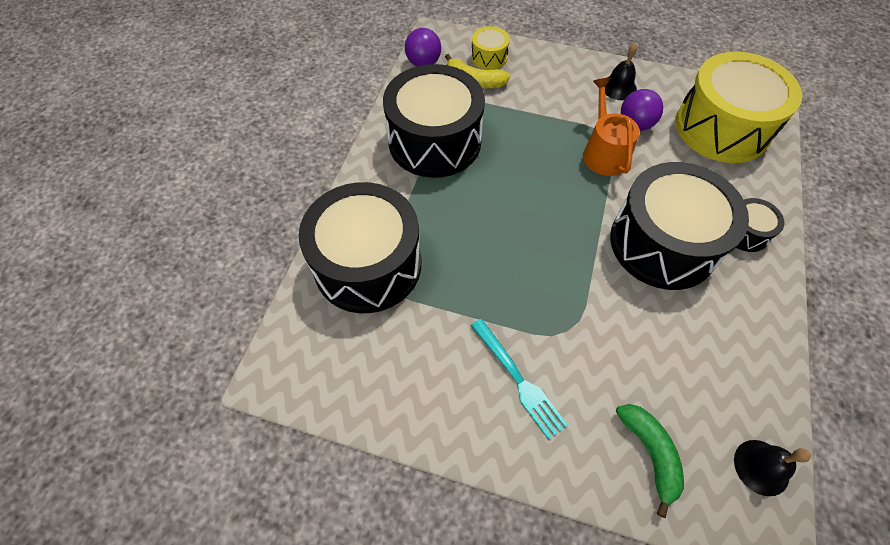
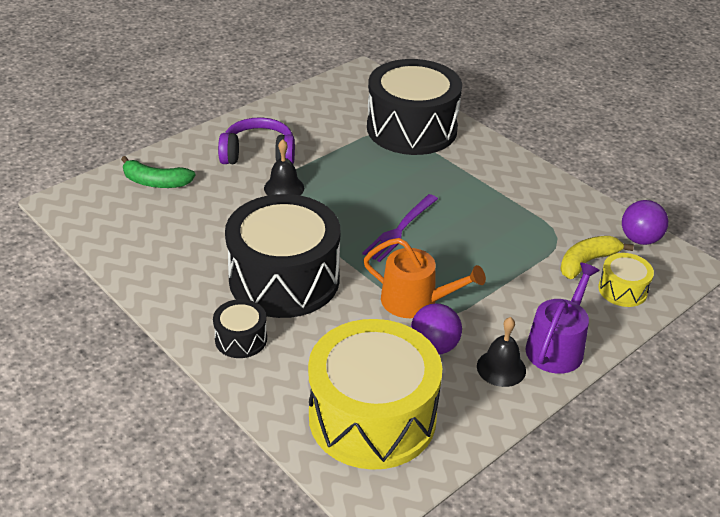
camera: 120 degrees right, 20 degrees down
black drum [383,64,485,178] -> none
turquoise fork [470,318,568,440] -> purple headphones [218,117,295,164]
black bell [734,440,811,496] -> black bell moved to [264,139,304,195]
none -> purple fork [362,194,438,262]
none -> purple watering can [526,263,600,374]

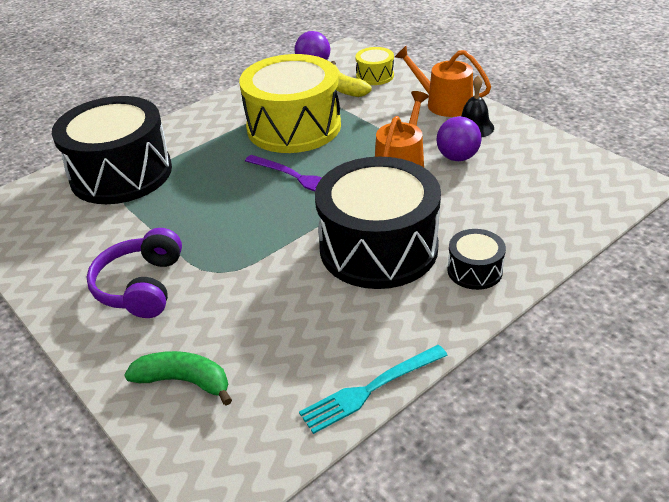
camera: 85 degrees left, 0 degrees up
green banana [121,156,195,188] -> green banana turned 90 degrees counterclockwise [124,351,232,406]
black bell [264,139,304,195] -> none
yellow drum [308,319,442,470] -> yellow drum moved to [239,54,341,153]
purple watering can [526,263,600,374] -> orange watering can [395,46,491,117]
none -> turquoise fork [299,345,448,434]

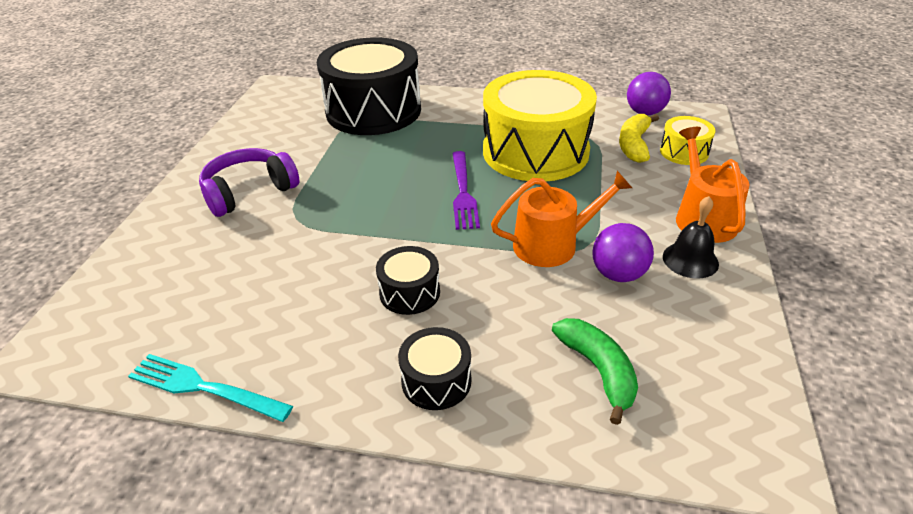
camera: 50 degrees right, 0 degrees up
green banana [124,351,232,406] -> green banana moved to [552,318,638,425]
black drum [315,157,441,289] -> black drum [376,246,440,315], size x0.44

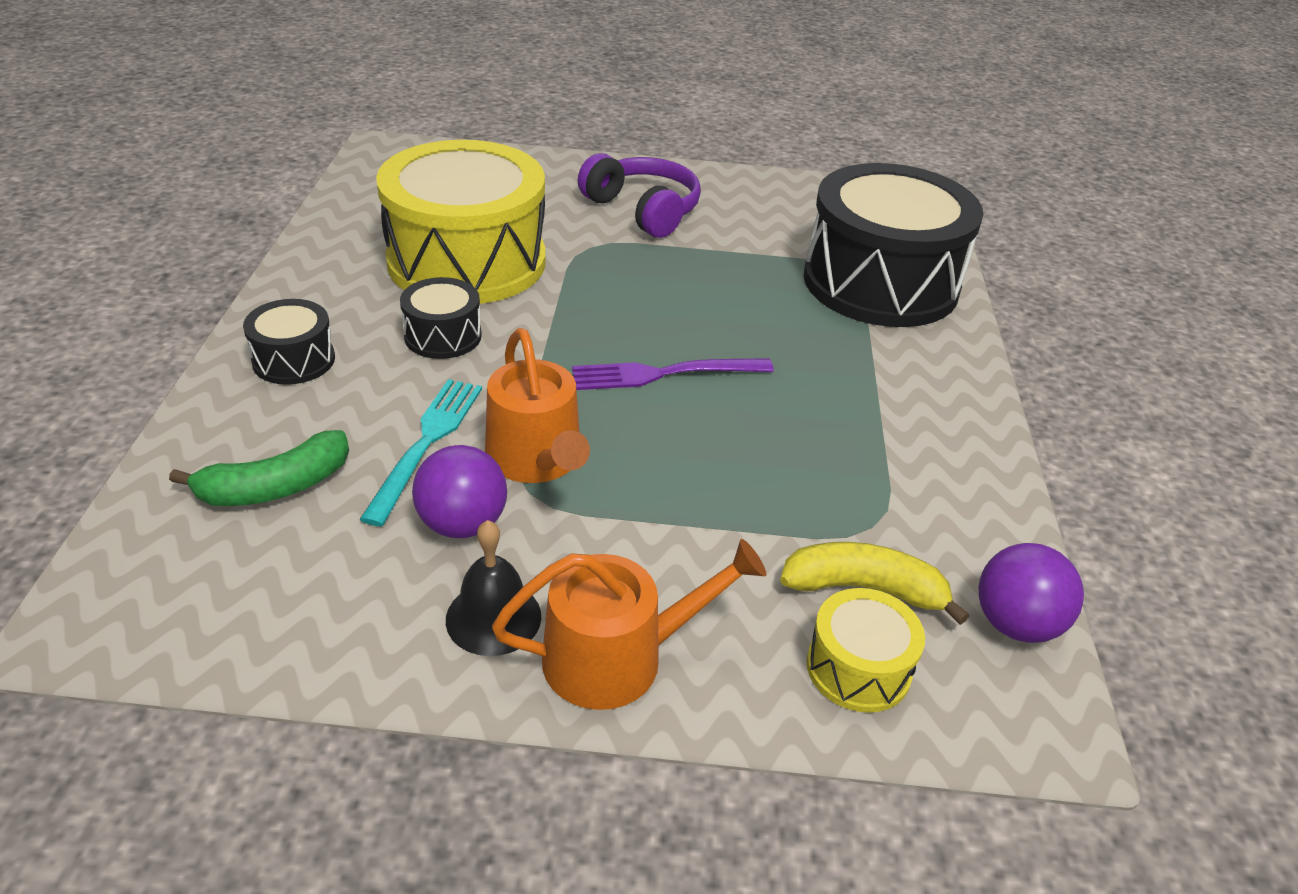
camera: 80 degrees right, 0 degrees up
turquoise fork [128,354,293,422] -> turquoise fork moved to [359,379,482,526]
yellow drum [483,70,597,181] -> yellow drum moved to [376,140,546,304]

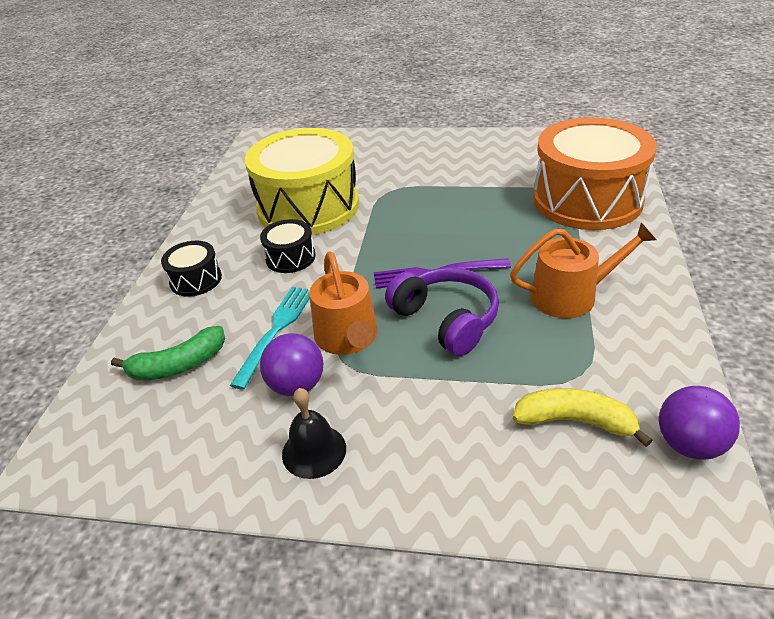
camera: 10 degrees right, 0 degrees up
orange watering can [492,539,766,710] -> orange watering can moved to [510,222,656,318]
purple headphones [578,153,701,238] -> purple headphones moved to [385,267,499,356]
black drum [804,163,984,327] -> orange drum [533,117,657,230]
yellow drum [807,588,925,713] -> none

